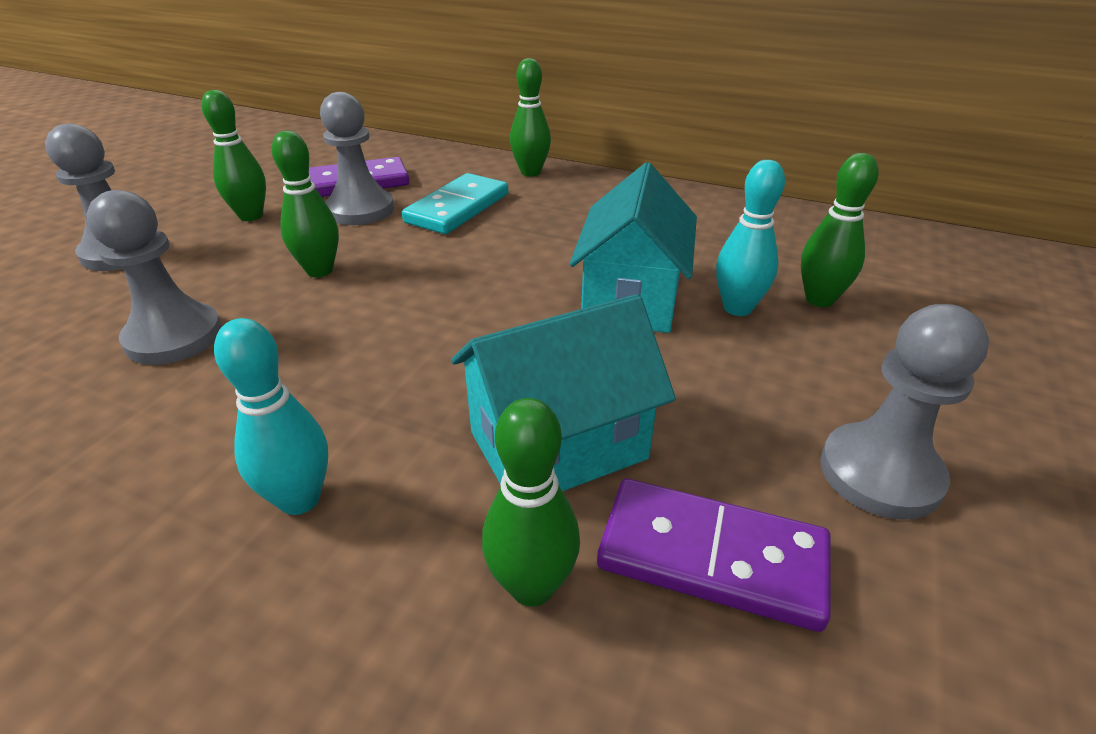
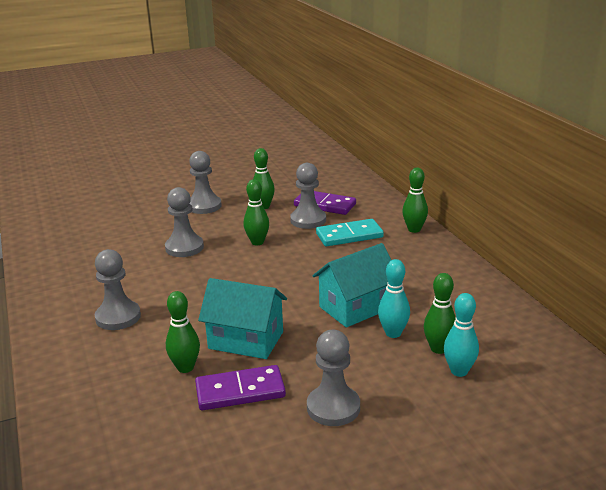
camera: 45 degrees right, 10 degrees down
turquoise bowling pin [214,318,328,515] -> turquoise bowling pin moved to [444,293,479,377]
purple domino [597,478,831,632] -> purple domino turned 75 degrees counterclockwise [195,365,286,410]
none -> grey pawn [95,249,141,330]

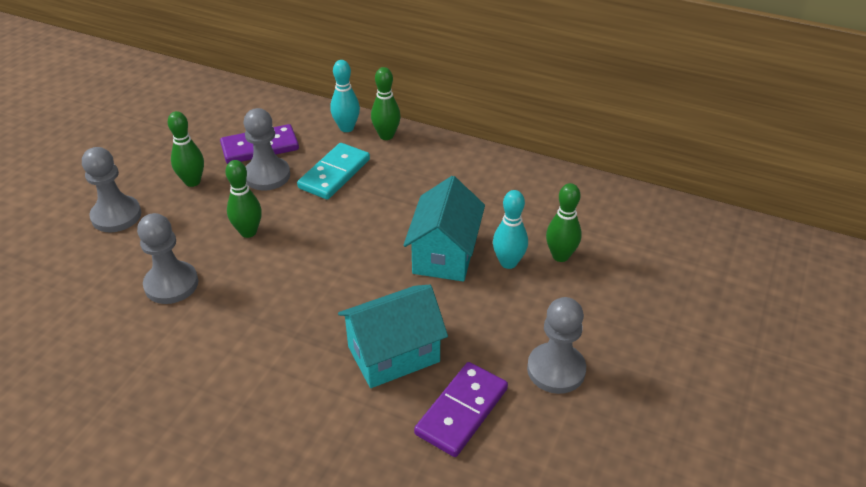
camera: 45 degrees left, 15 degrees up
grey pawn [95,249,141,330] -> none
green bowling pin [166,291,200,373] -> none
turquoise bowling pin [444,293,479,377] -> turquoise bowling pin moved to [330,60,360,132]

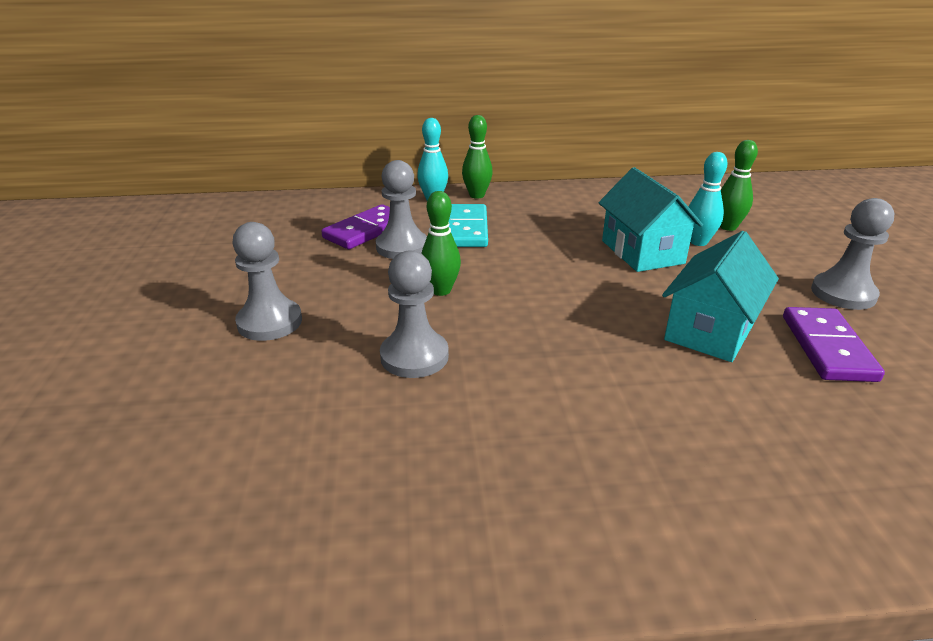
camera: 30 degrees left, 10 degrees down
green bowling pin [168,111,204,187] -> none

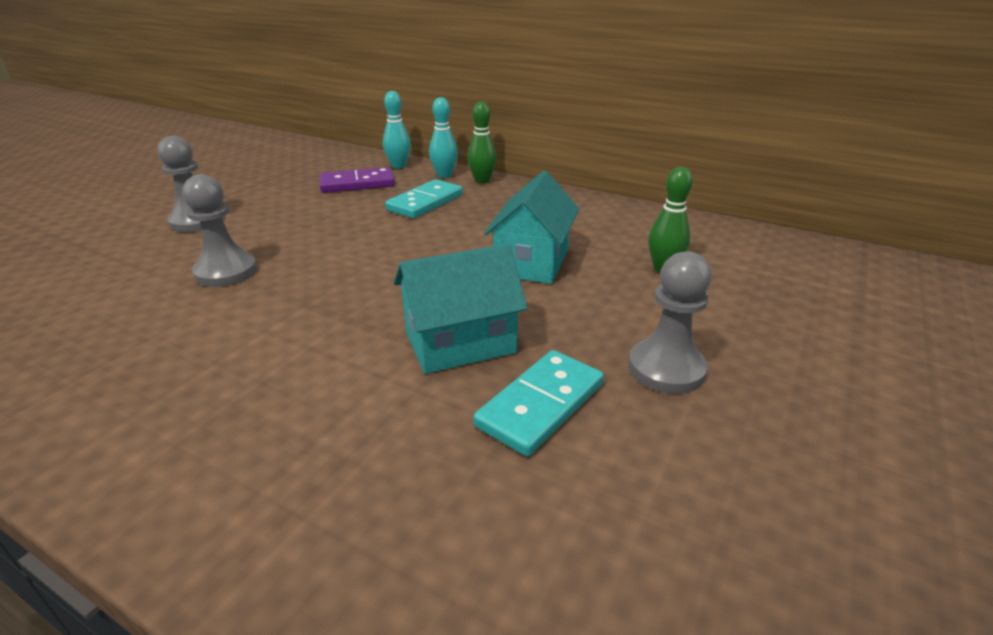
camera: 35 degrees right, 0 degrees up
grey pawn [376,160,427,259] -> none
green bowling pin [421,191,461,296] -> none
turquoise bowling pin [689,152,728,246] -> turquoise bowling pin moved to [383,91,411,169]
purple domino [783,307,885,382] -> turquoise domino [473,350,604,457]

